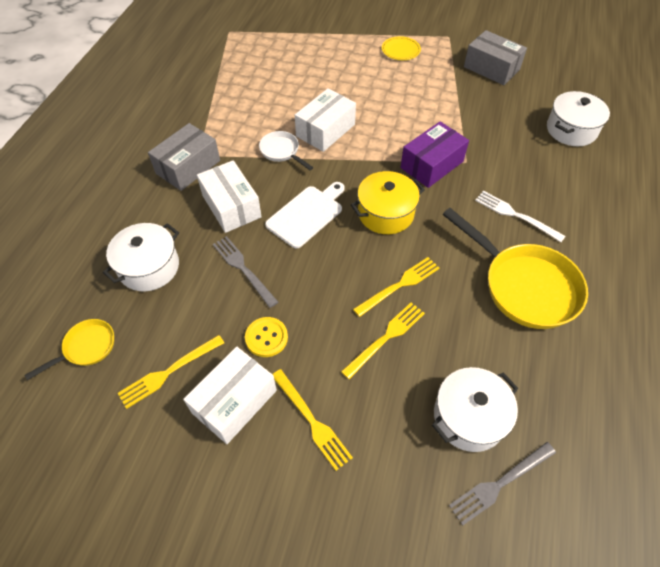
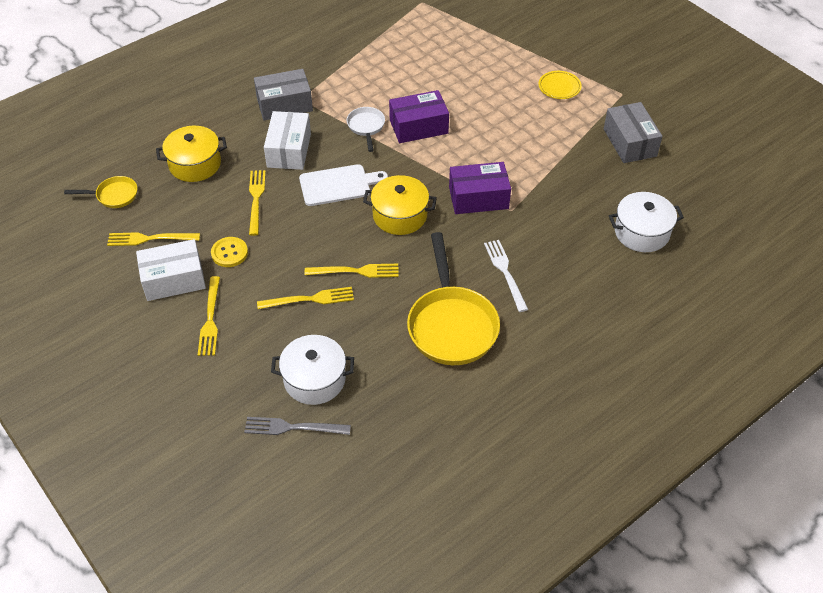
camera: 35 degrees right, 5 degrees down
white pot [103,223,179,291] -> yellow pot [156,126,227,182]
grey fork [213,236,278,308] -> yellow fork [249,170,266,236]
white box [295,88,356,152] -> purple box [389,90,449,143]

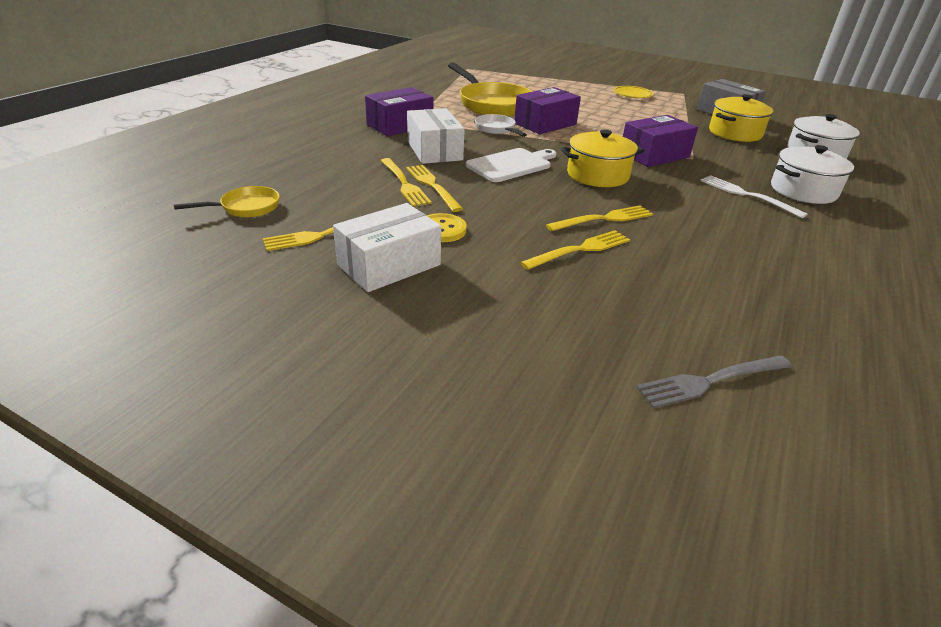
camera: 25 degrees left, 15 degrees down
yellow pot [156,126,227,182] -> yellow pot moved to [709,94,773,142]
yellow fork [198,276,220,356] -> yellow fork moved to [381,158,432,207]
grey box [254,69,313,120] -> purple box [365,87,434,136]
white pot [271,335,354,405] -> white pot moved to [771,145,854,204]
yellow pan [407,232,500,365] -> yellow pan moved to [448,63,533,117]

